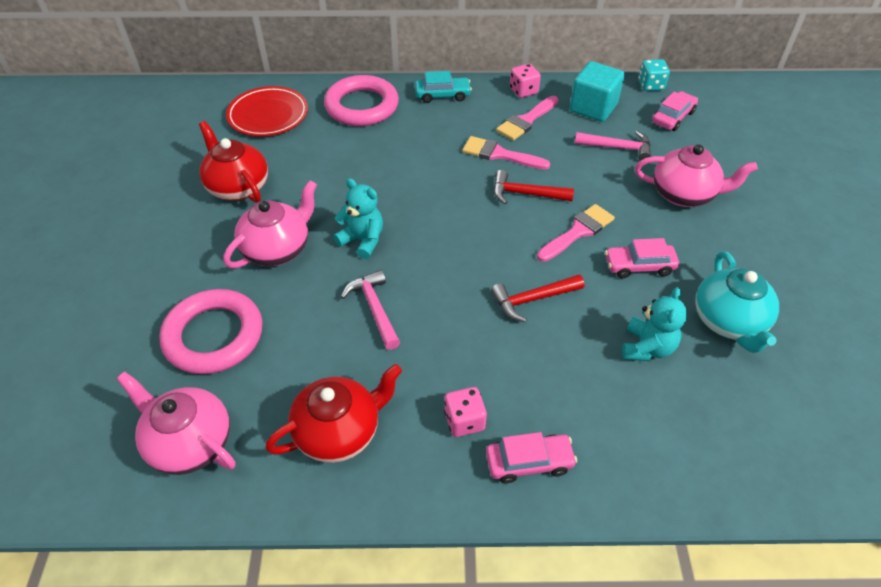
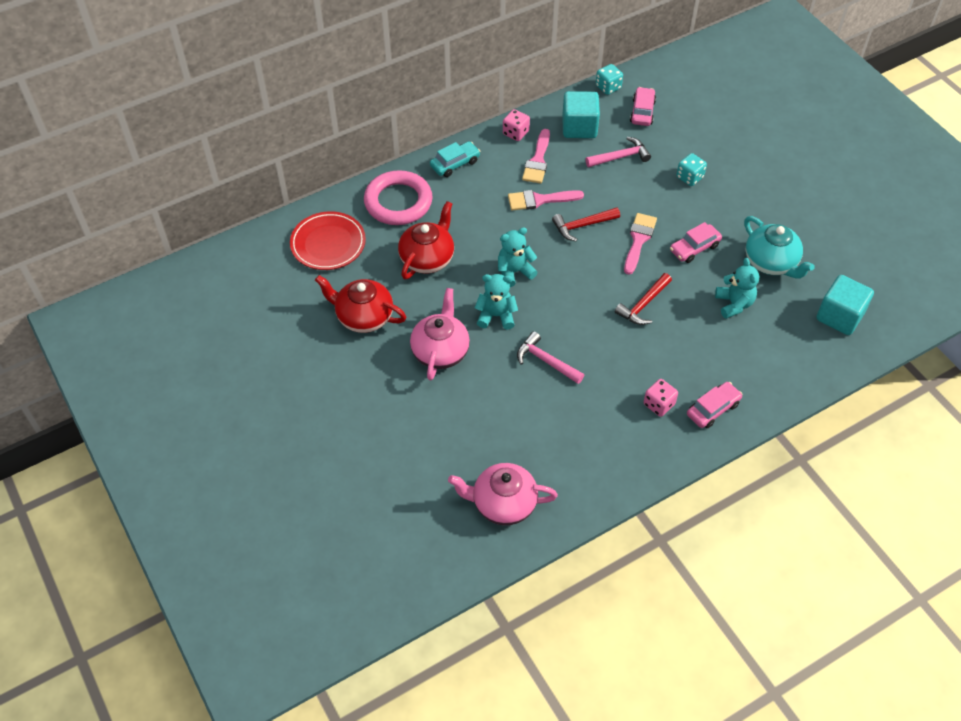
camera: 30 degrees left, 5 degrees up
pink ring [159,289,263,374] -> none
red teapot [265,364,402,463] -> red teapot moved to [398,201,454,279]
pink teapot [635,144,758,207] -> turquoise dice [676,153,707,186]
none -> turquoise teddy bear [498,227,538,287]
none -> turquoise cube [816,275,874,335]

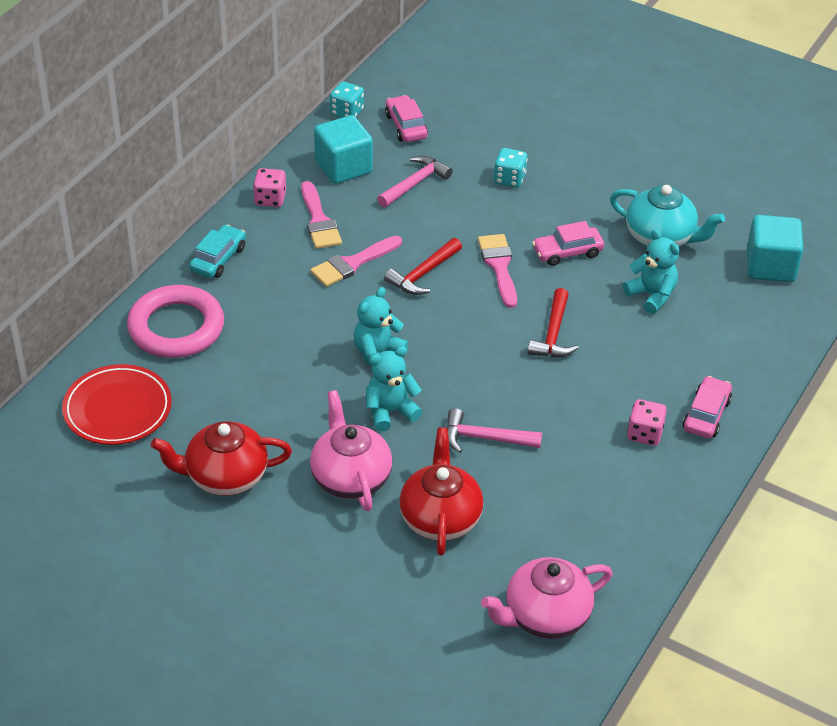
camera: 30 degrees left, 10 degrees down
red teapot [398,201,454,279] -> red teapot moved to [399,427,483,556]
pink car [670,222,722,263] -> pink car turned 45 degrees clockwise [532,221,604,266]

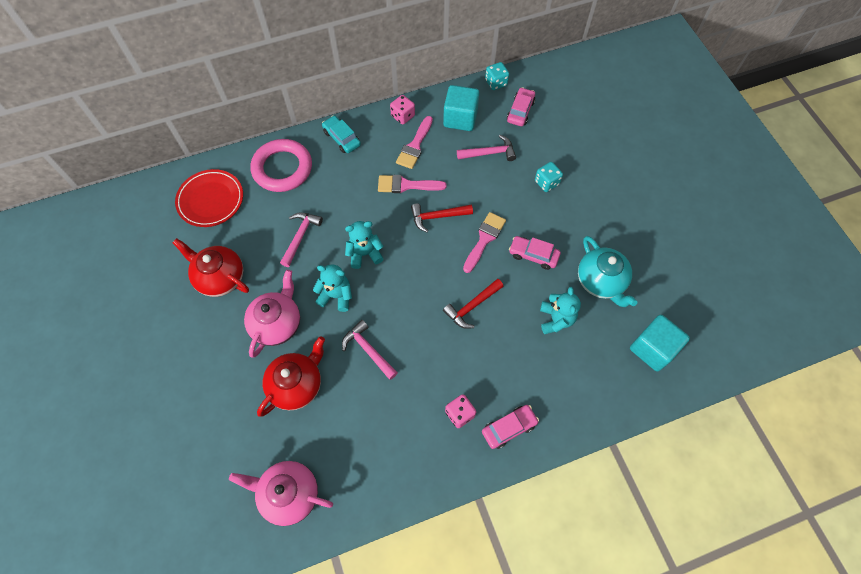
camera: 40 degrees right, 20 degrees up
turquoise car [189,225,246,278] -> turquoise car turned 105 degrees counterclockwise [322,115,361,153]
none -> pink hammer [280,212,323,267]

